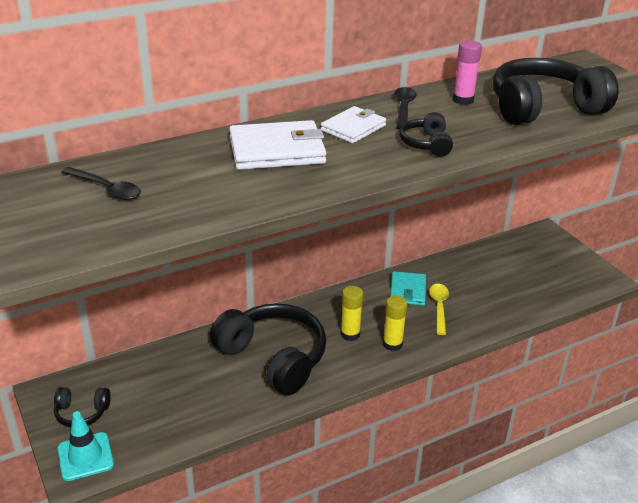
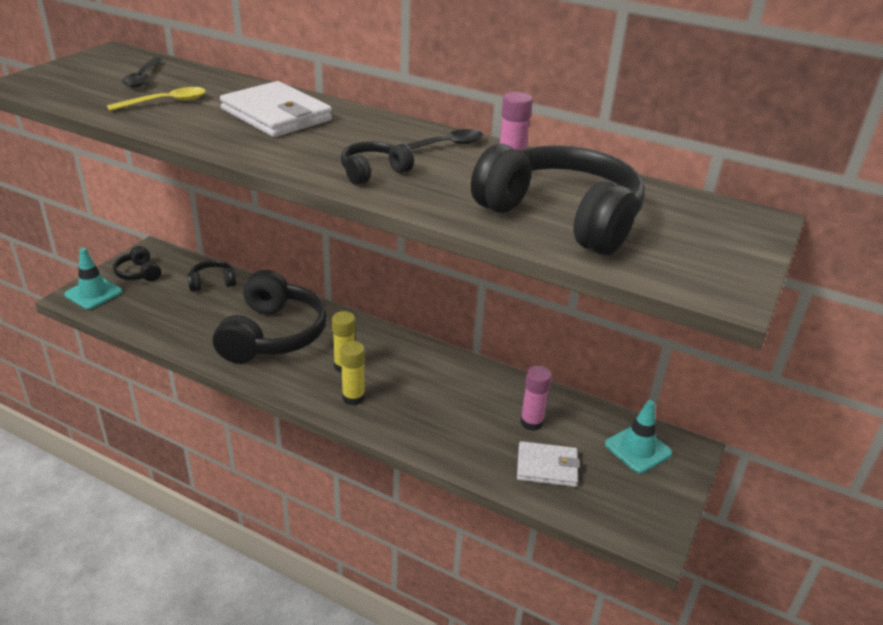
camera: 55 degrees right, 0 degrees up
white wallet [321,106,386,143] -> white wallet moved to [517,441,580,487]
turquoise wallet [390,271,426,306] -> none
yellow spoon [429,284,449,335] -> yellow spoon moved to [107,87,206,111]
none -> black headphones [188,260,236,291]
none -> pink glue stick [520,366,552,431]
none -> turquoise traffic cone [605,400,672,473]

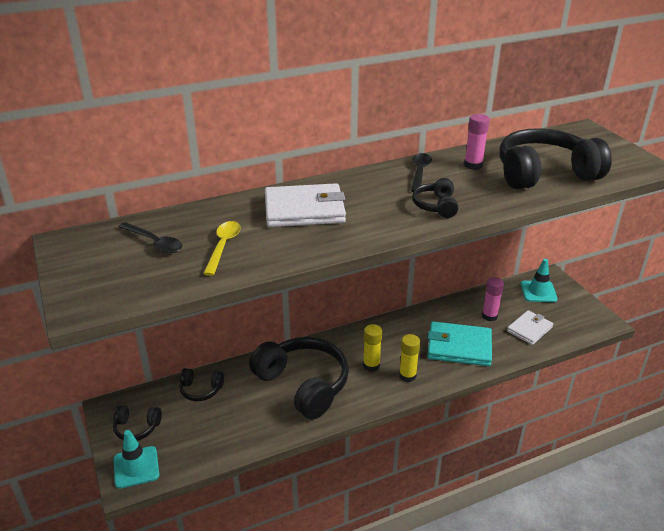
camera: 50 degrees left, 0 degrees up
black headphones [188,260,236,291] -> black headphones turned 105 degrees counterclockwise [179,368,224,401]
none -> turquoise wallet [427,321,492,366]

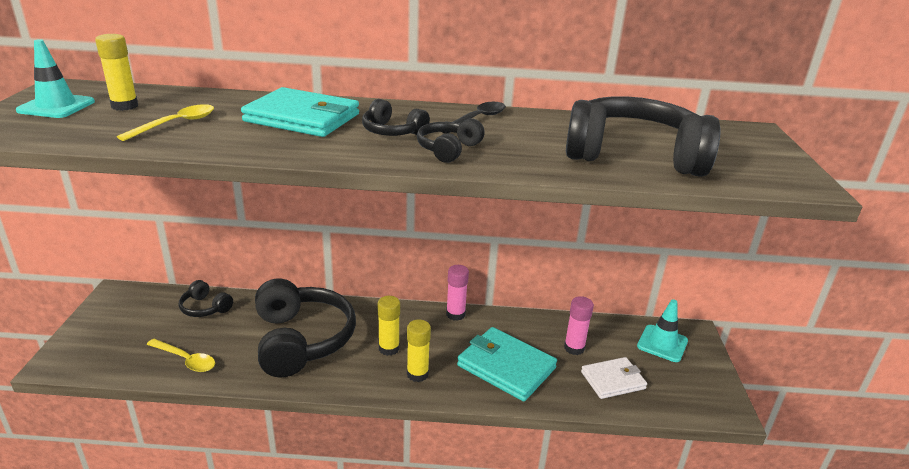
camera: 25 degrees right, 5 degrees down
black headphones [113,405,162,441] -> black headphones moved to [362,99,430,136]
turquoise traffic cone [114,430,159,489] -> turquoise traffic cone moved to [16,39,95,118]
black spoon [118,222,182,253] -> yellow glue stick [95,34,138,111]
white wallet [265,183,346,227] -> turquoise wallet [241,87,359,137]
pink glue stick [464,114,490,170] -> pink glue stick moved to [446,265,469,321]
none -> yellow spoon [147,339,215,372]

